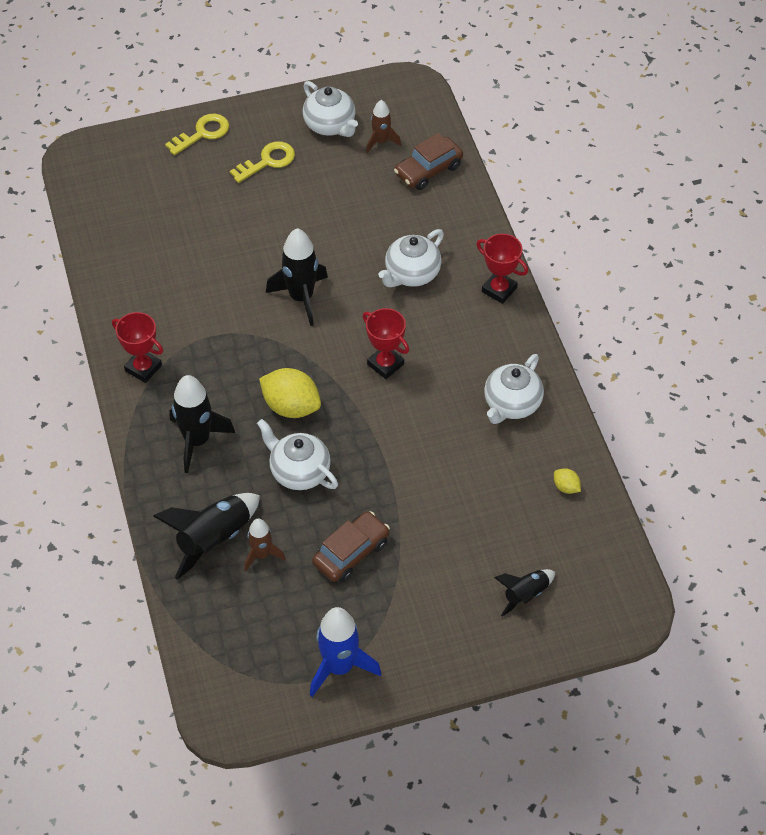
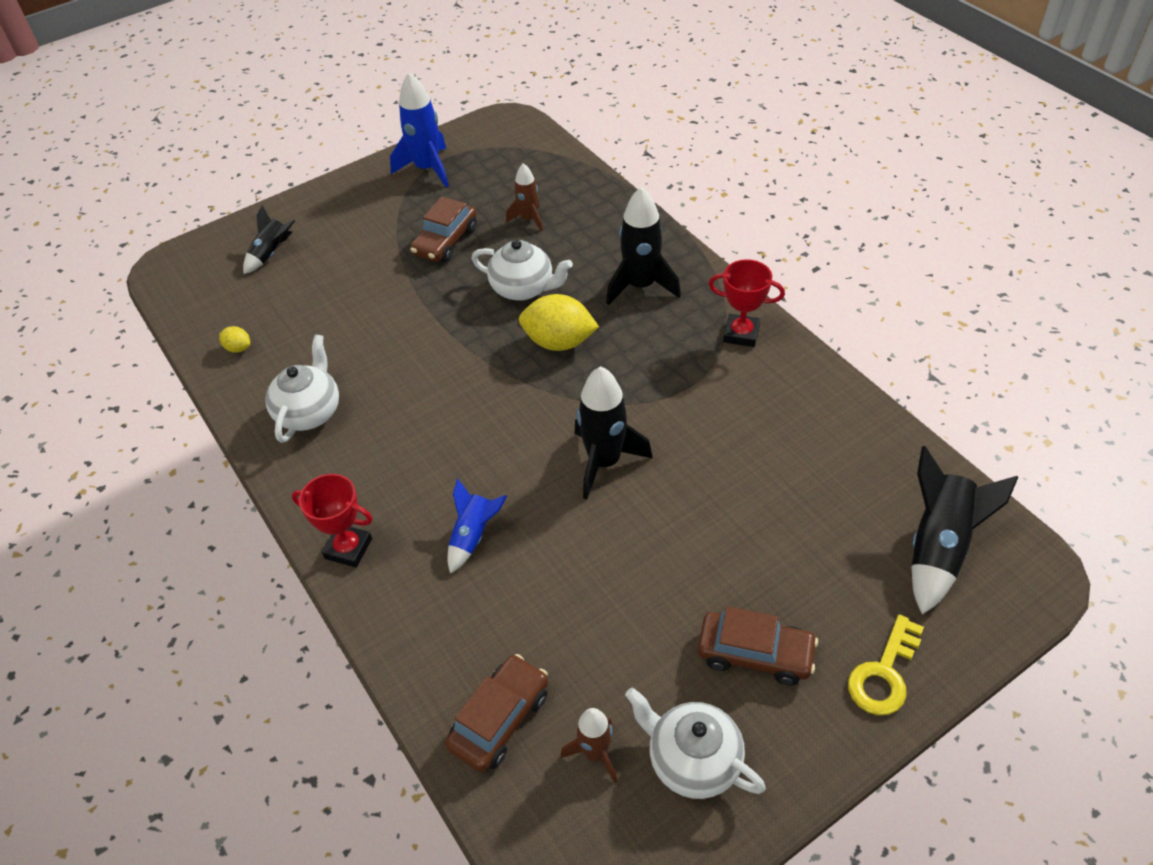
camera: 165 degrees right, 5 degrees down
black rocket [153,493,260,580] -> black rocket moved to [911,446,1018,615]
yellow key [230,141,295,183] -> brown car [698,606,818,685]
red trophy [363,308,409,379] -> none
white teapot [378,229,444,287] -> blue rocket [447,479,507,574]

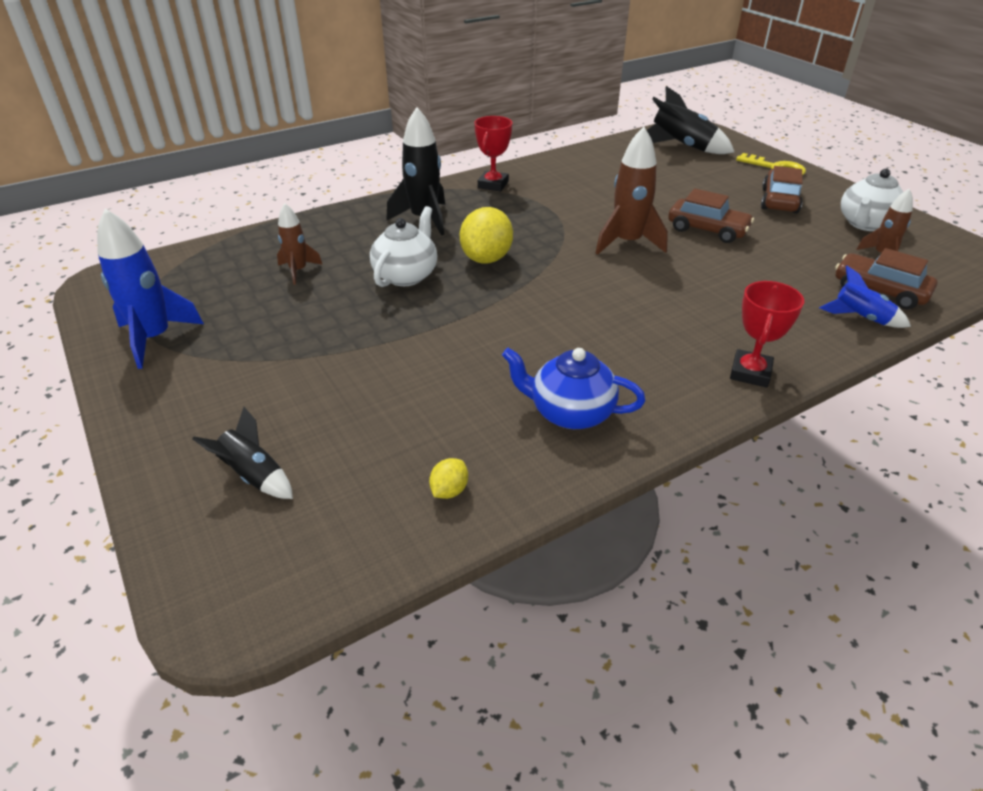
camera: 90 degrees left, 10 degrees down
white teapot [265,334,339,443] -> blue teapot [502,348,645,429]
brown car [410,196,477,262] -> brown car moved to [668,188,754,243]
blue rocket [447,479,507,574] -> blue rocket moved to [819,266,911,328]
black rocket [574,366,653,500] -> brown rocket [596,127,668,255]

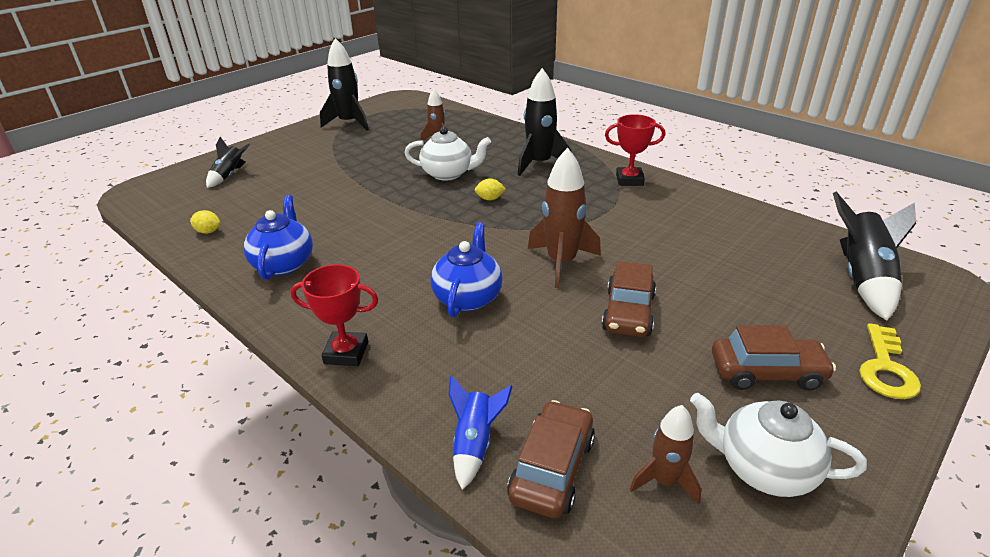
camera: 75 degrees right, 5 degrees down
blue rocket [97,209,204,369] -> black rocket [320,38,369,130]
yellow lemon [460,207,513,264] -> yellow lemon [475,178,506,200], size x0.47
none -> blue teapot [431,222,503,317]

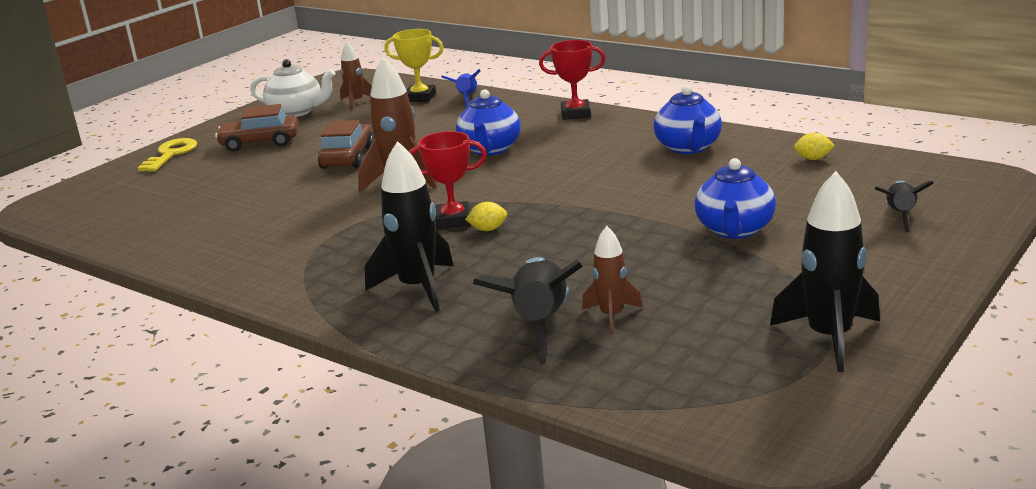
camera: 175 degrees right, 10 degrees down
white teapot [405,127,491,181] -> none
brown car [507,400,595,518] -> yellow trophy [384,29,444,102]
red trophy [605,114,665,186] -> red trophy moved to [409,131,487,229]
black rocket [833,191,916,321] -> black rocket moved to [473,257,583,365]
none -> blue teapot [695,158,776,239]

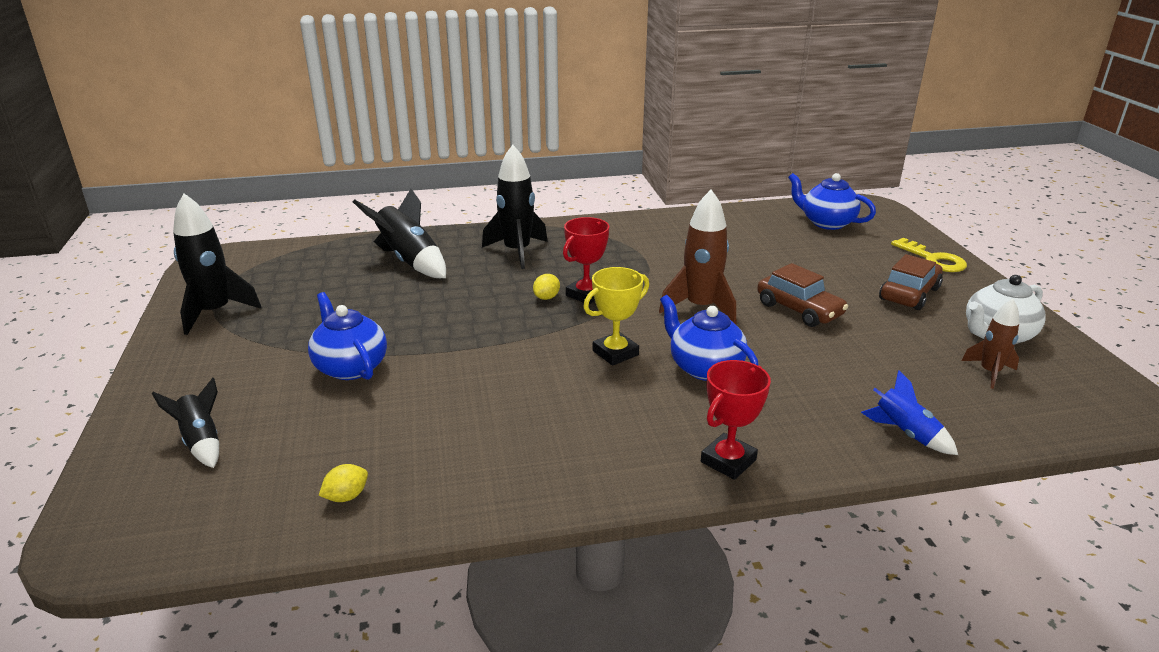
camera: 130 degrees right, 5 degrees up
yellow trophy [384,29,444,102] -> yellow trophy moved to [583,267,649,366]
brown rocket [582,226,643,334] -> none
blue teapot [653,85,722,154] -> blue teapot moved to [788,173,876,230]

